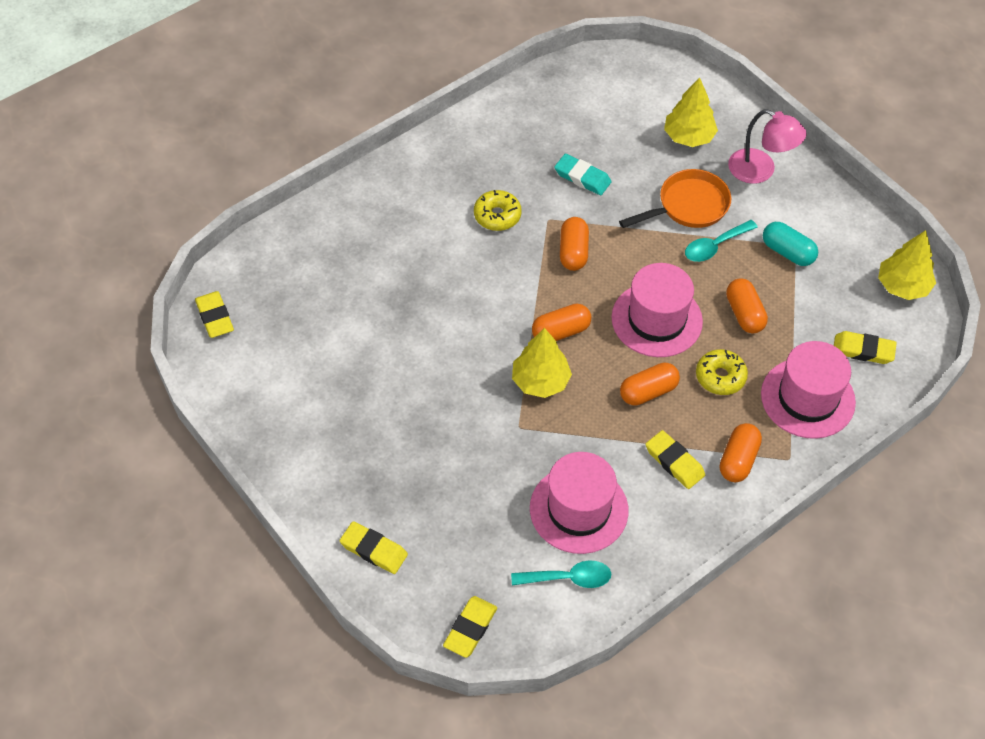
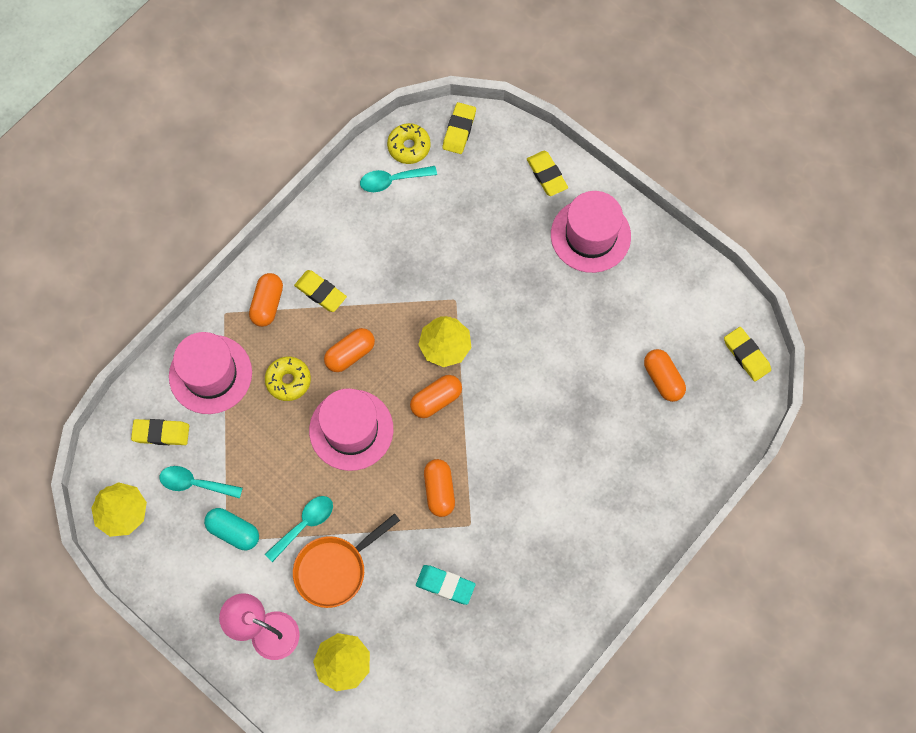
camera: 170 degrees right, 15 degrees up
yellow eraser [339,521,408,574] -> yellow eraser turned 45 degrees clockwise [527,151,568,196]
yellow donut [474,190,522,231] -> yellow donut moved to [387,123,431,164]
pink hat [530,452,629,554] -> pink hat moved to [551,191,631,273]
orange capsule [726,278,768,334] -> orange capsule moved to [644,349,686,402]
none -> turquoise spoon [159,466,243,498]

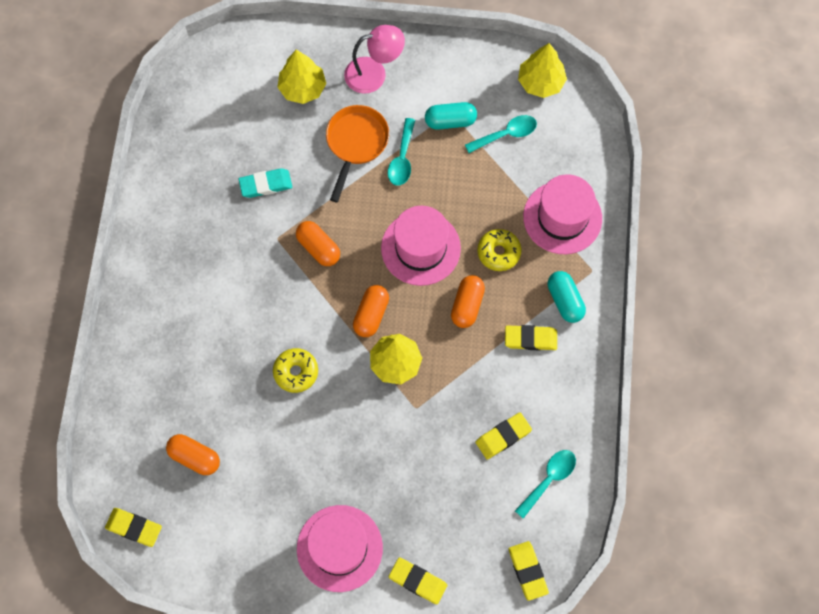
camera: 145 degrees right, 0 degrees up
yellow eraser [131,419,189,445] -> yellow eraser moved to [476,412,532,459]
orange capsule [249,273,283,327] -> turquoise capsule [548,271,586,323]
yellow donut [387,123,431,164] -> yellow donut moved to [273,348,318,393]

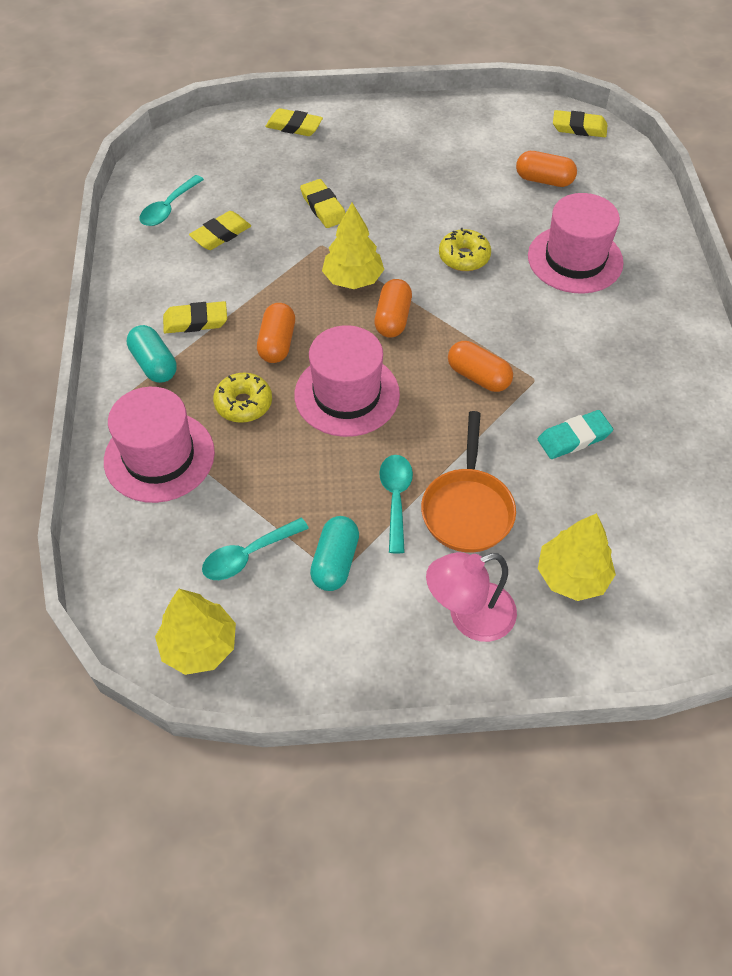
camera: 170 degrees right, 15 degrees down
pink hat [297,505,383,592] -> pink hat moved to [528,193,624,294]
turquoise capsule [425,102,477,130] -> turquoise capsule turned 60 degrees counterclockwise [310,516,359,591]
yellow eraser [508,541,549,601] -> yellow eraser moved to [300,179,345,228]

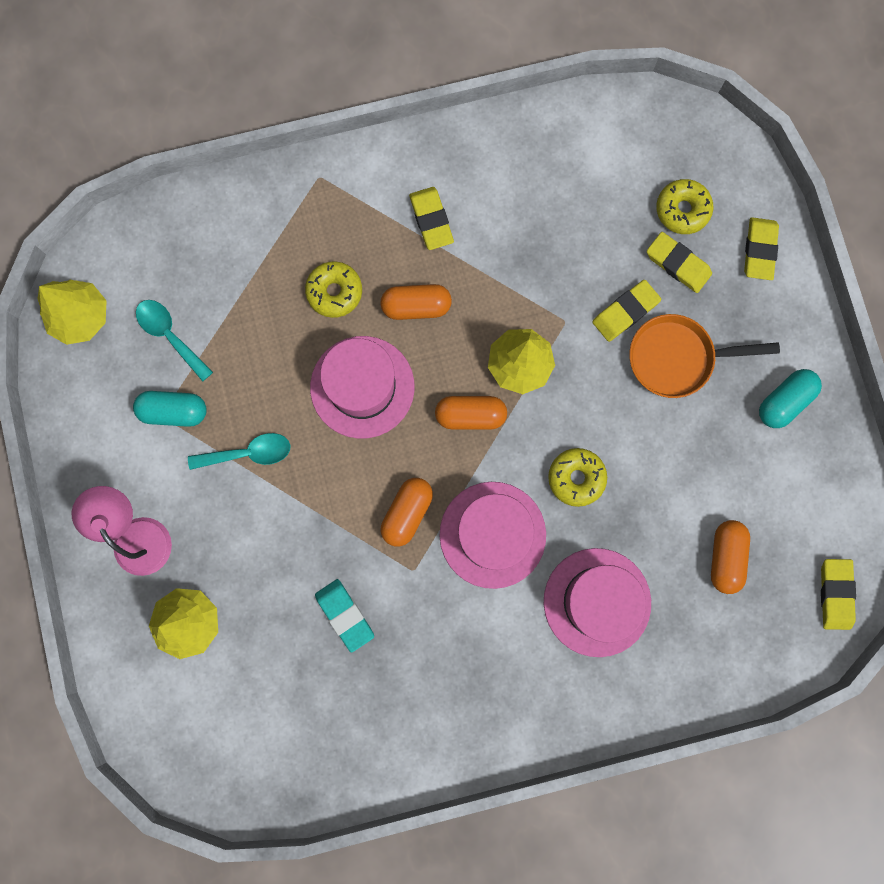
camera: 80 degrees right, 25 degrees up
pink hat [104,387,215,503] -> pink hat moved to [440,482,546,589]
turquoise capsule [127,325,177,383] -> turquoise capsule moved to [759,369,822,428]
turquoise spoon [139,175,204,226] -> none
yellow eraser [189,211,251,250] -> yellow eraser moved to [647,232,712,293]
orange pan [421,411,516,553] -> orange pan moved to [629,314,780,398]
none -> yellow donut [656,179,713,234]

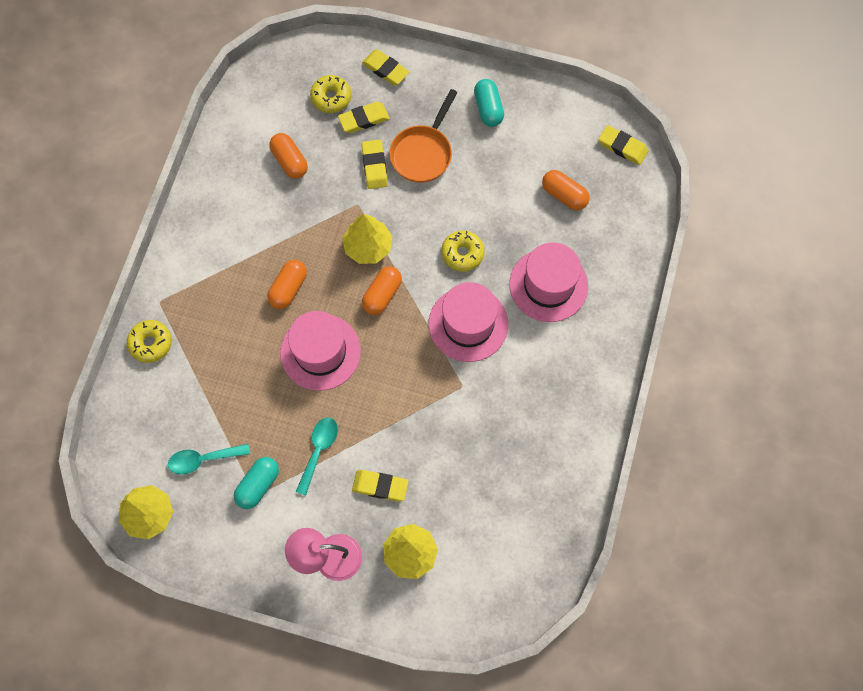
camera: 60 degrees left, 10 degrees down
yellow donut [305,261,362,318] -> yellow donut moved to [127,320,172,363]
turquoise eraser [315,579,374,653] -> none
orange capsule [381,478,433,547] -> orange capsule moved to [269,133,308,179]
yellow eraser [409,187,454,250] -> yellow eraser moved to [352,470,409,501]

